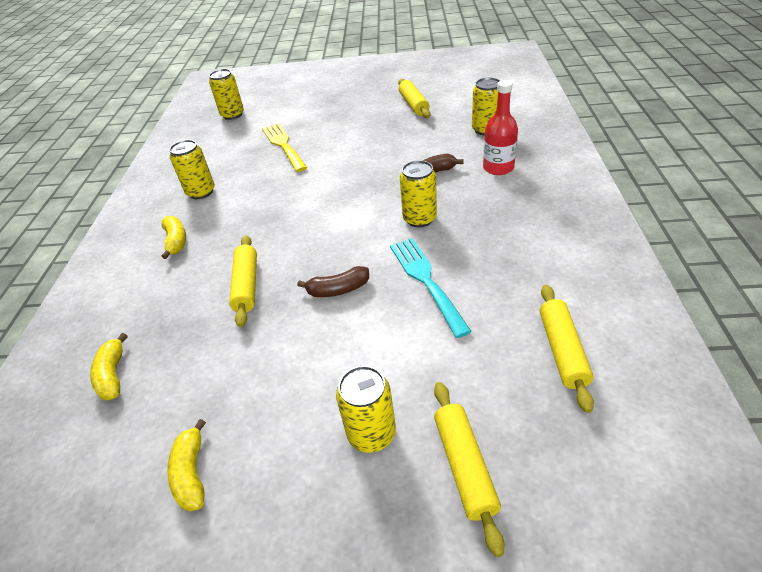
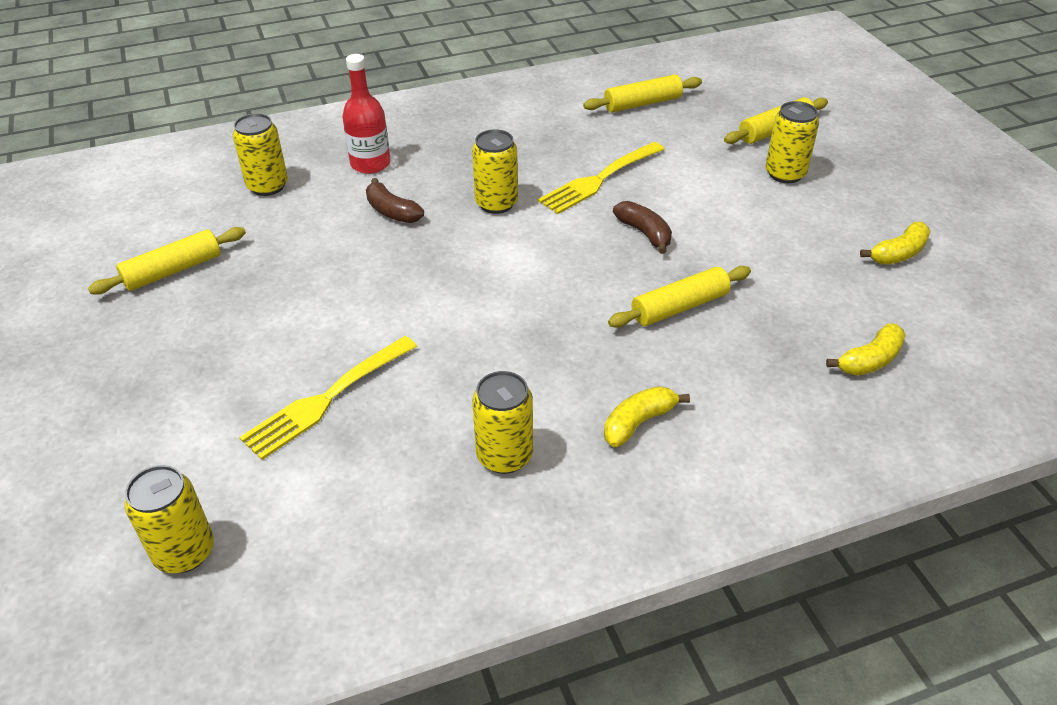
camera: 115 degrees left, 0 degrees up
turquoise fork [390,238,472,338] -> yellow fork [538,142,665,214]

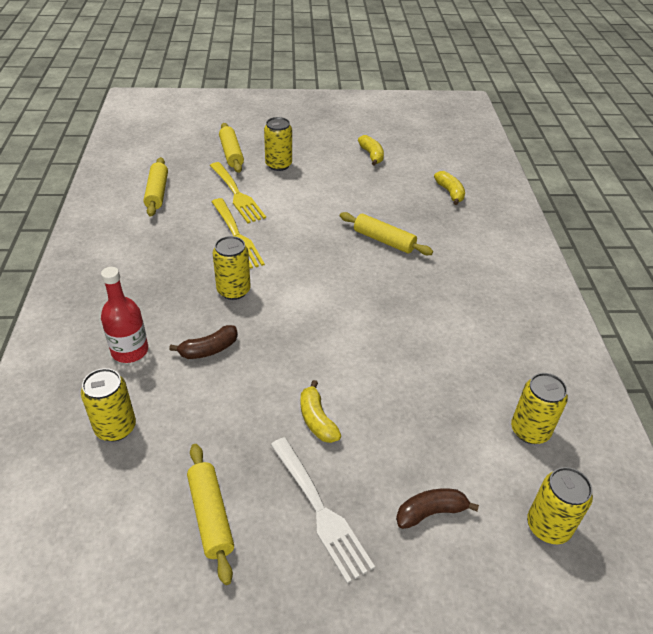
camera: 75 degrees left, 0 degrees up
yellow fork [239,336,417,460] -> yellow fork moved to [210,162,266,223]
yellow can [472,371,533,474] -> yellow can moved to [511,373,568,444]
yellow banana [604,386,690,447] -> yellow banana moved to [301,380,341,443]
yellow rolling pin [608,266,751,328] -> yellow rolling pin turned 45 degrees counterclockwise [340,212,433,255]
brown banana [613,201,672,254] -> brown banana moved to [396,489,479,529]
none -> white fork [271,437,375,583]

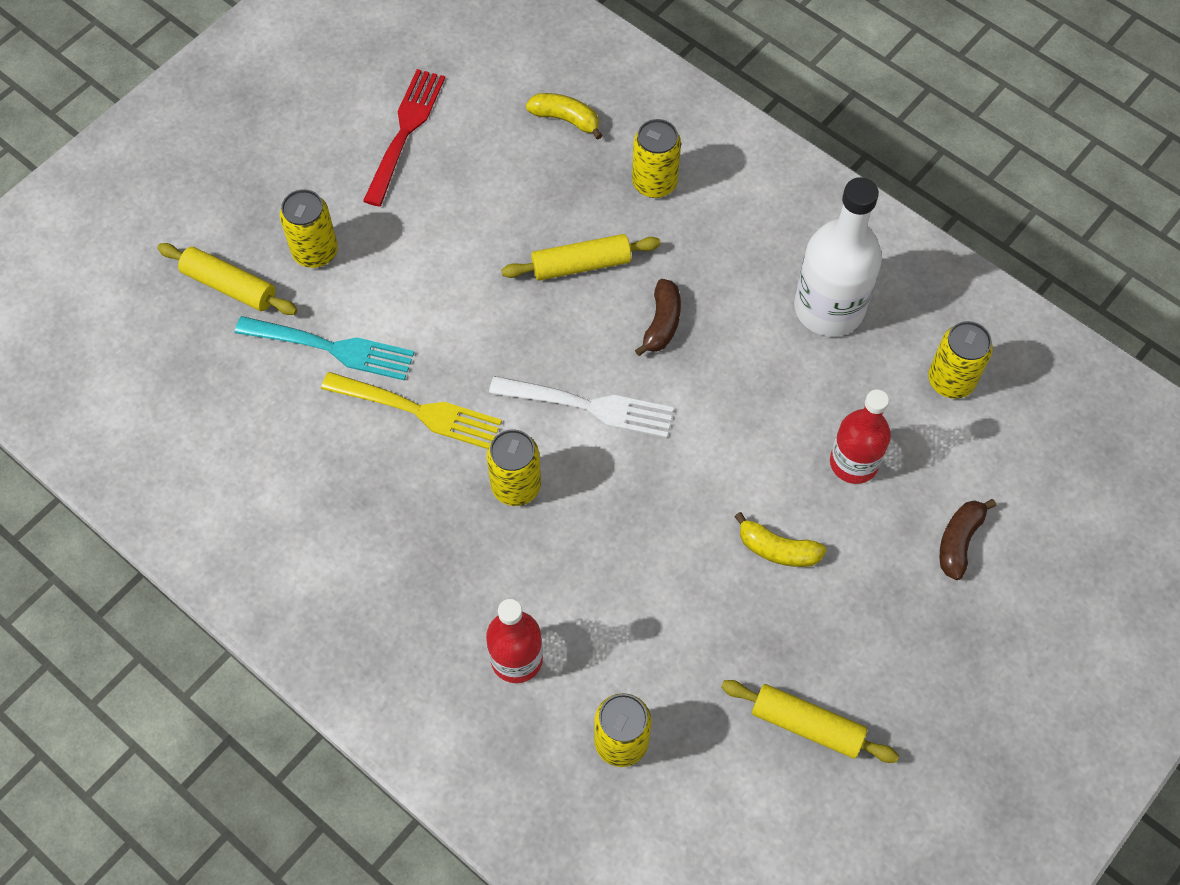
camera: 45 degrees left, 20 degrees up
yellow rolling pin [144,157,168,217] -> none
brown banana [169,325,238,359] -> brown banana moved to [635,279,681,356]
yellow fork [210,162,266,223] -> turquoise fork [235,316,415,381]
white fork [271,437,375,583] -> white fork moved to [489,376,674,438]
yellow banana [358,135,384,166] -> red fork [363,69,445,207]
yellow can [527,467,593,544] -> yellow can moved to [632,119,681,198]
none -> white bottle [794,177,882,336]
none -> red bottle [830,389,891,484]

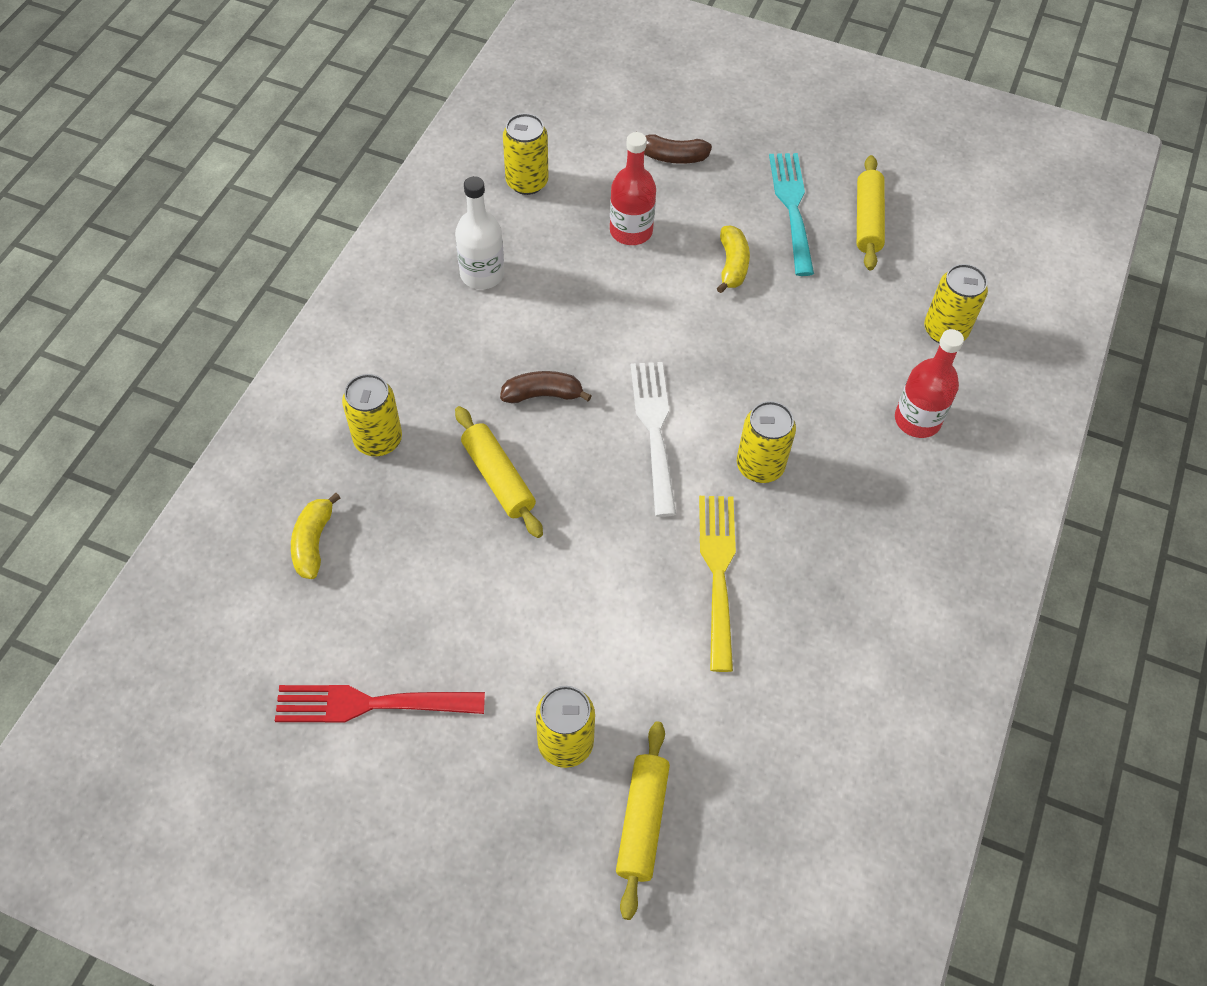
camera: 110 degrees left, 5 degrees down
turquoise fork [235,316,415,381] -> turquoise fork moved to [769,153,814,276]
white bottle [794,177,882,336] -> white bottle [455,176,504,289], size x0.66

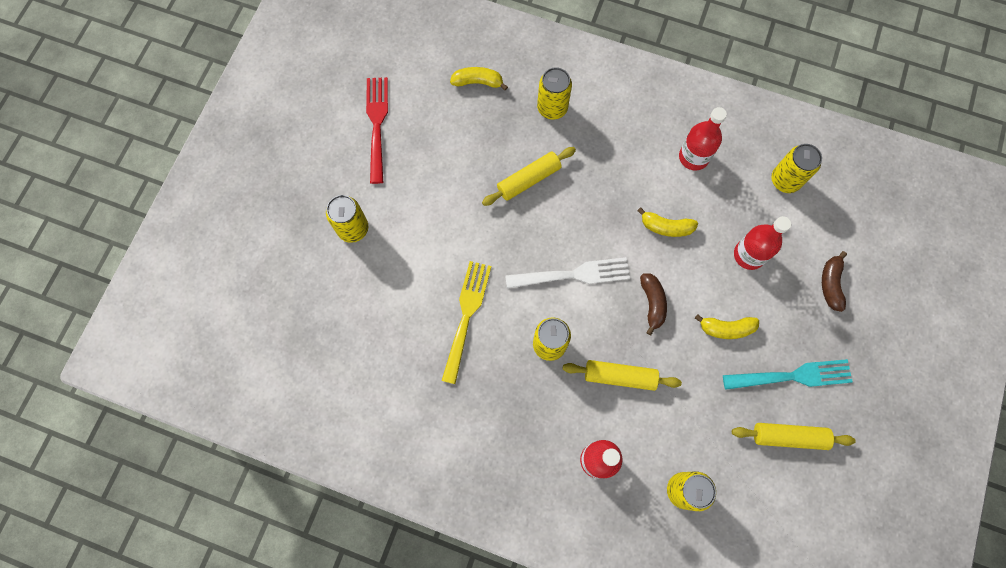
camera: 90 degrees right, 15 degrees up
white bottle [455,176,504,289] -> red bottle [679,107,727,171]
brown banana [500,371,592,403] -> brown banana moved to [640,273,667,335]
yellow rolling pin [616,722,670,920] -> yellow rolling pin moved to [562,360,682,391]
yellow fork [699,496,736,672] -> yellow fork turned 75 degrees counterclockwise [442,261,491,384]
none -> yellow banana [637,207,698,237]

